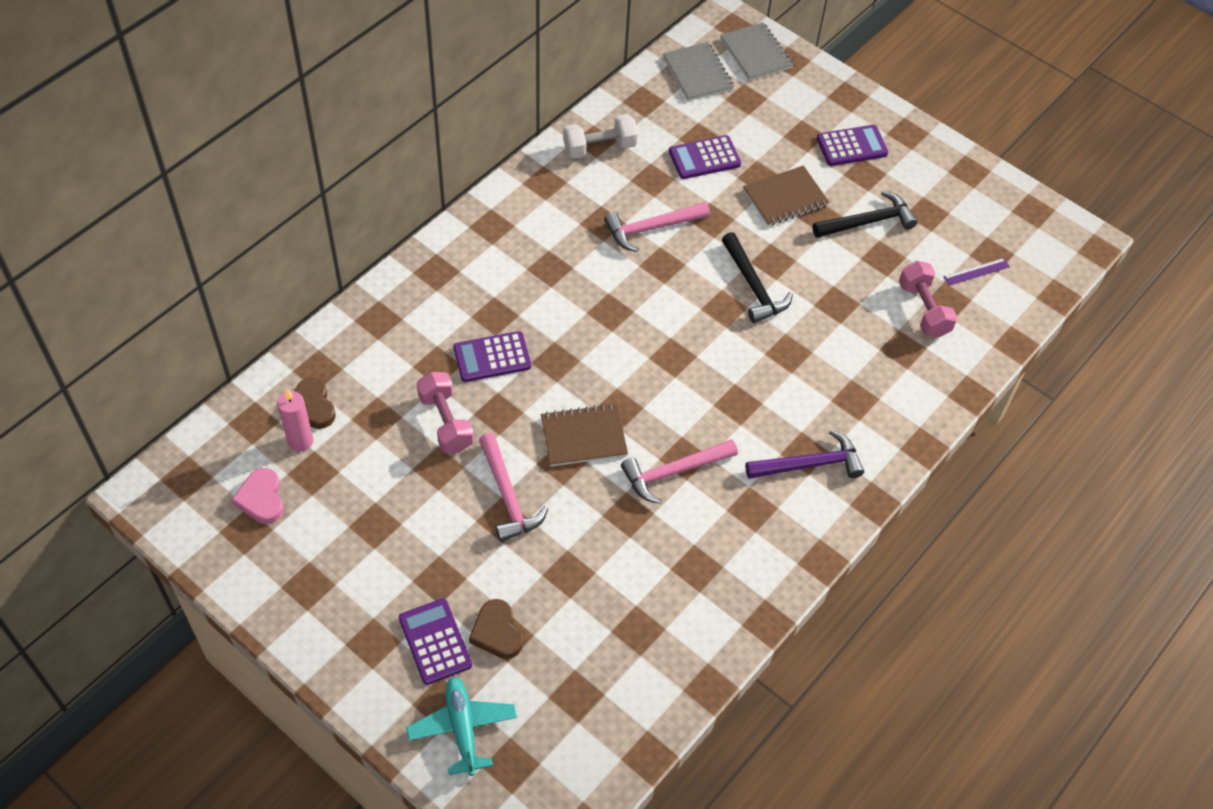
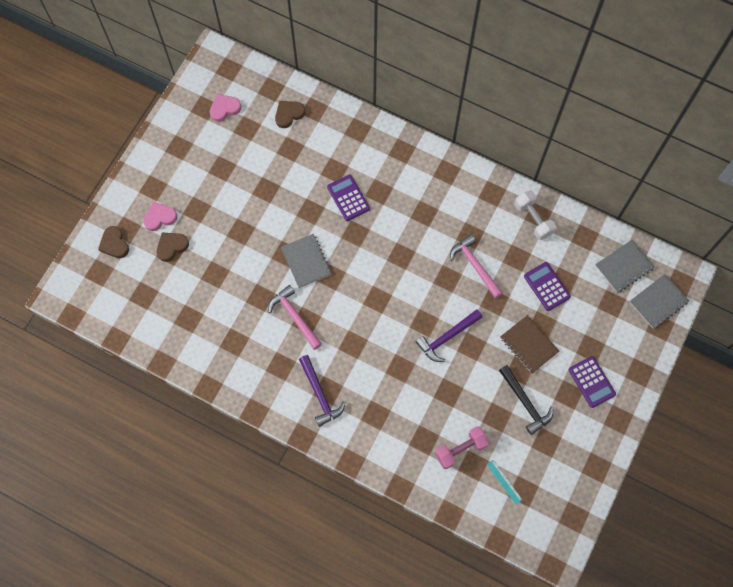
camera: 80 degrees right, 15 degrees up
pink candle [277,389,313,452] -> none
purple calculator [399,598,472,685] -> pink heart [143,202,177,231]
turquoise plane [406,677,517,776] -> brown heart [98,226,129,258]
pink dumbbell [417,372,474,453] -> none
pink hammer [479,433,548,542] -> none
brown notebook [541,403,628,466] -> grey notebook [281,234,332,288]
black hammer [722,232,793,323] -> purple hammer [416,309,483,362]
purple ruler [944,258,1010,285] -> turquoise ruler [487,460,522,504]

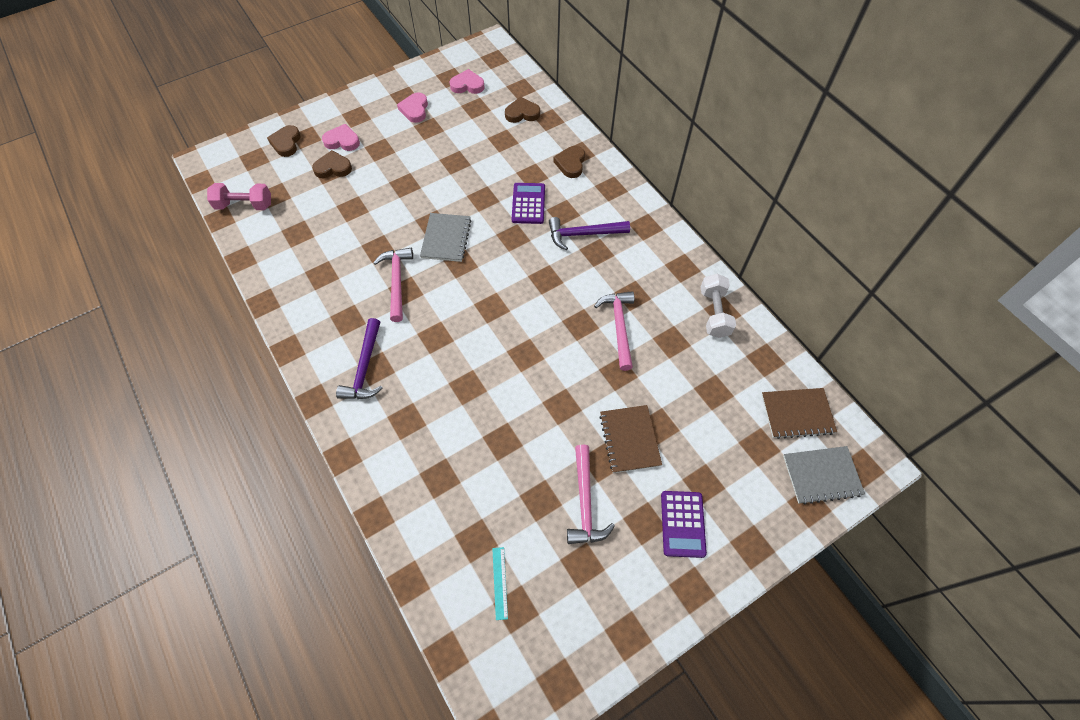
camera: 30 degrees right, 10 degrees down
purple hammer [416,309,483,362] -> purple hammer moved to [549,217,630,250]
pink dumbbell [435,426,489,469] -> pink dumbbell moved to [207,183,271,210]
black hammer [499,365,553,435] -> pink hammer [567,445,615,544]
purple calculator [524,262,571,311] -> none
grey notebook [595,240,654,293] -> brown notebook [762,388,837,439]
none -> pink heart [397,92,428,123]
none -> brown heart [553,146,585,178]

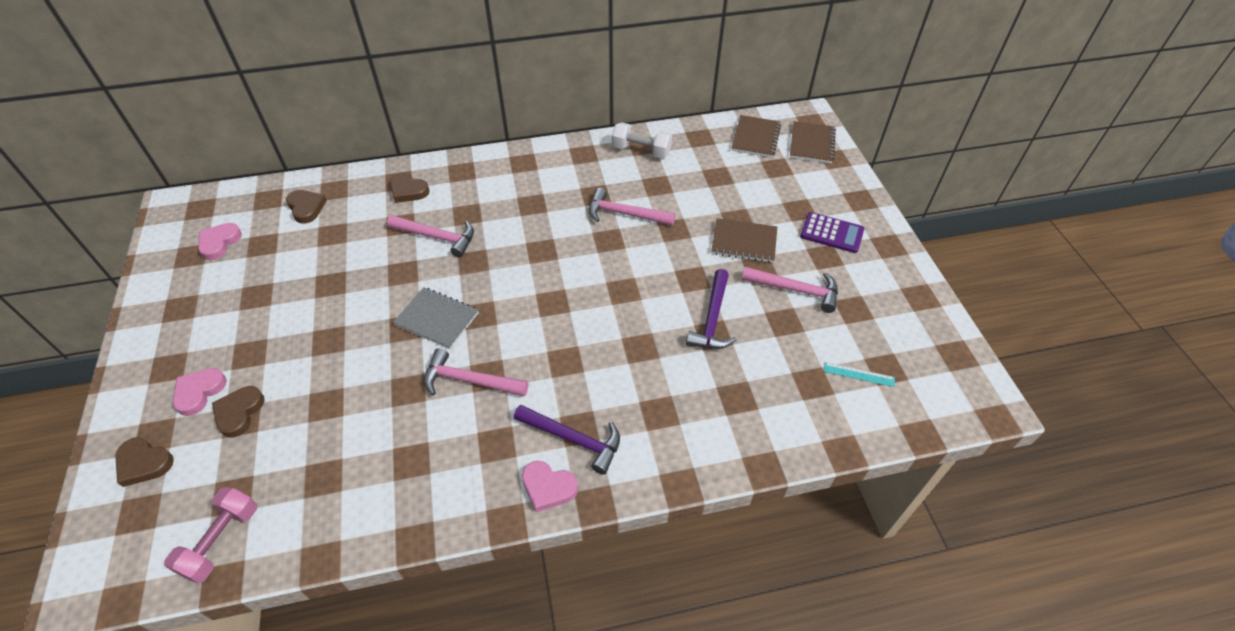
camera: 70 degrees left, 10 degrees down
pink heart [397,92,428,123] -> pink heart moved to [522,461,578,512]
brown heart [505,97,540,123] -> brown heart turned 135 degrees clockwise [286,190,327,224]
purple calculator [512,183,545,224] -> pink hammer [387,215,474,258]
purple hammer [549,217,630,250] -> purple hammer moved to [686,269,736,349]
grey notebook [783,446,865,505] -> brown notebook [790,121,836,163]

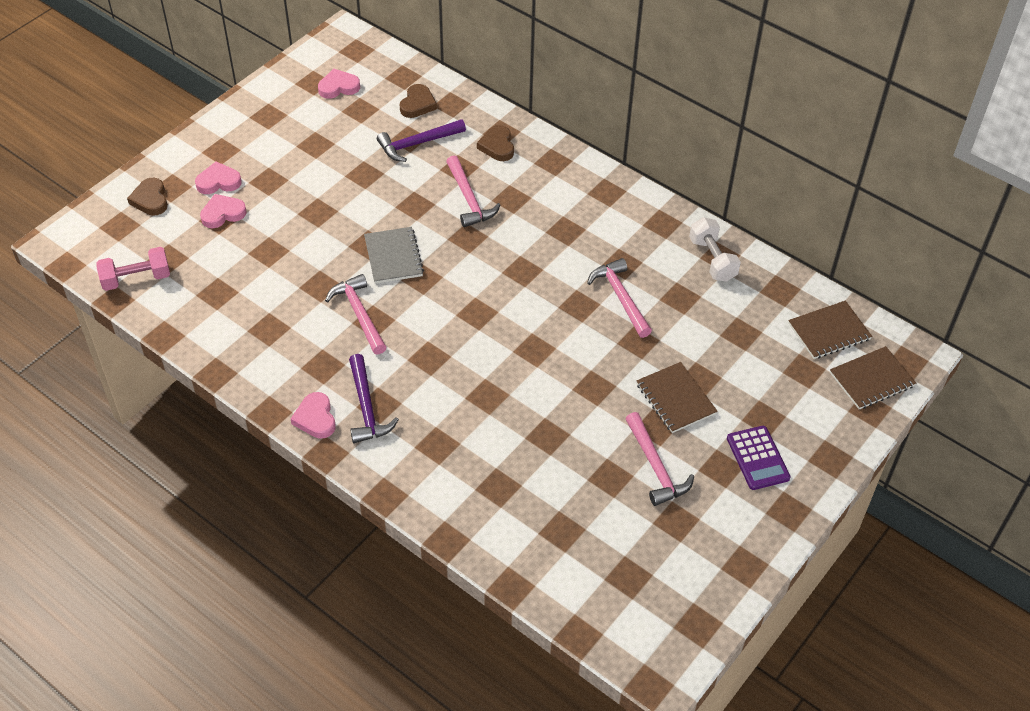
camera: 50 degrees right, 0 degrees up
brown heart [212,386,265,438] -> pink heart [200,194,247,229]
purple hammer [686,269,736,349] -> purple hammer moved to [377,119,466,162]
turquoise ruler [824,362,895,387] -> none

